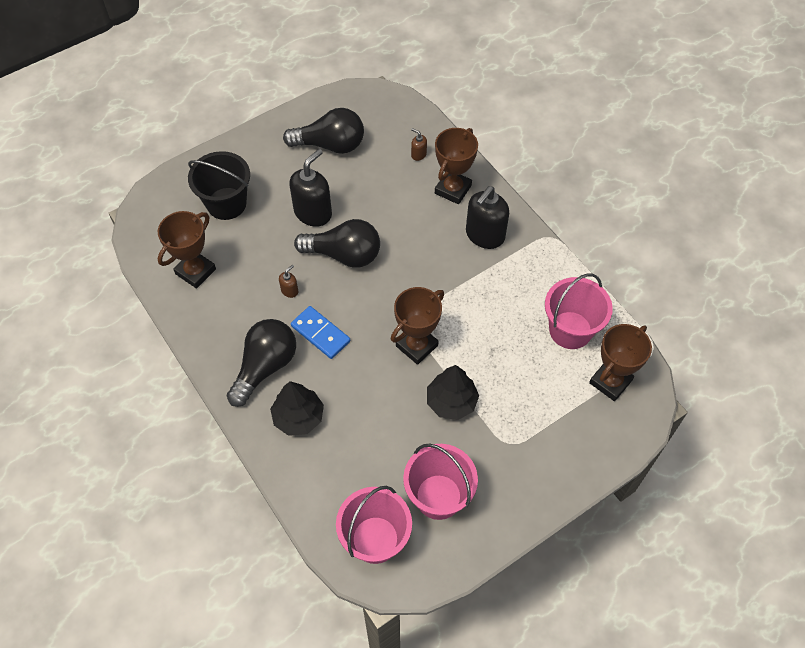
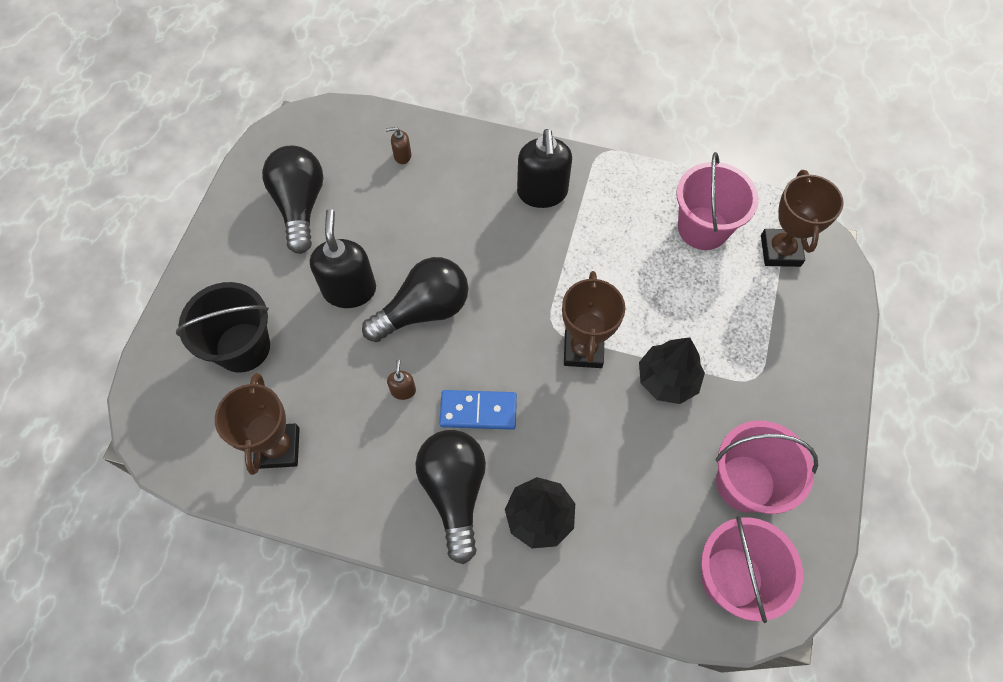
camera: 40 degrees left, 5 degrees up
black light bulb [283,108,364,154] -> black light bulb turned 60 degrees counterclockwise [262,146,323,254]
brown trophy [435,128,478,204] -> none

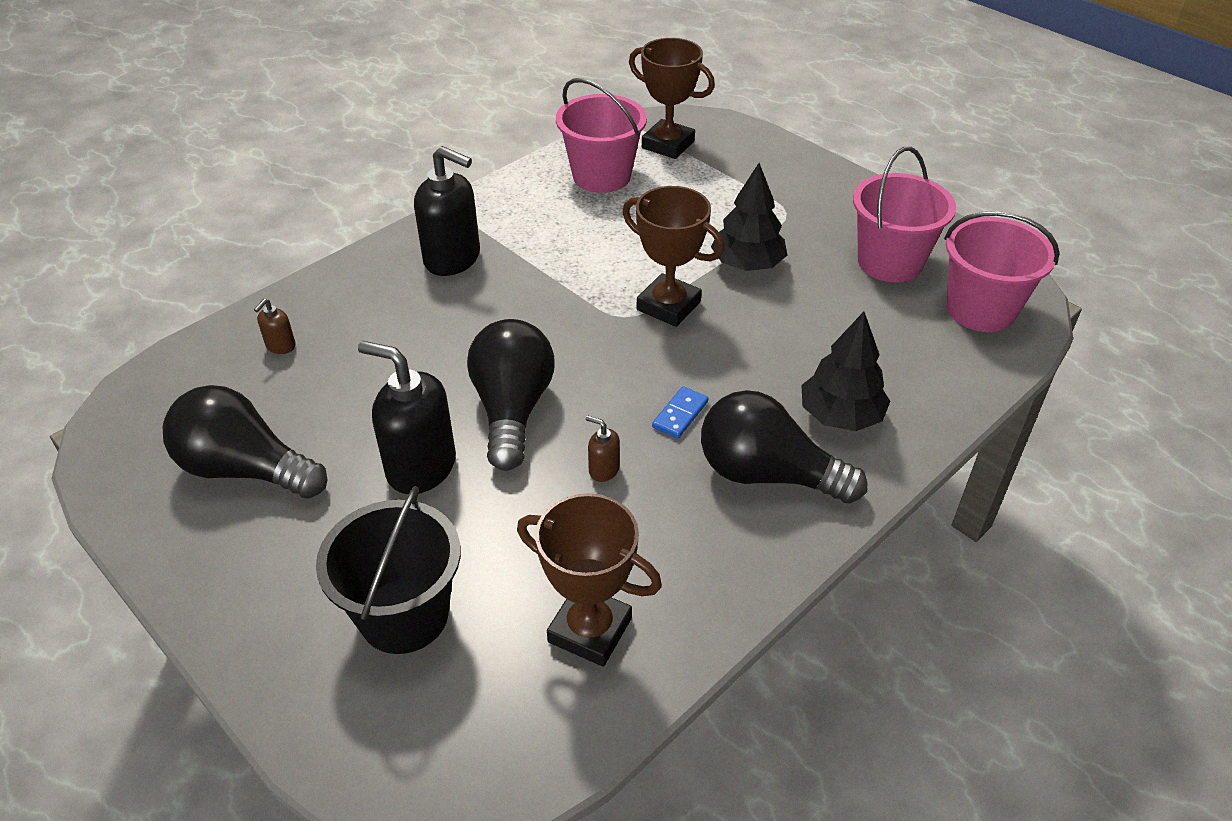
camera: 60 degrees left, 20 degrees down
blue domino [439,390,517,430] -> blue domino [652,386,708,439], size x0.62

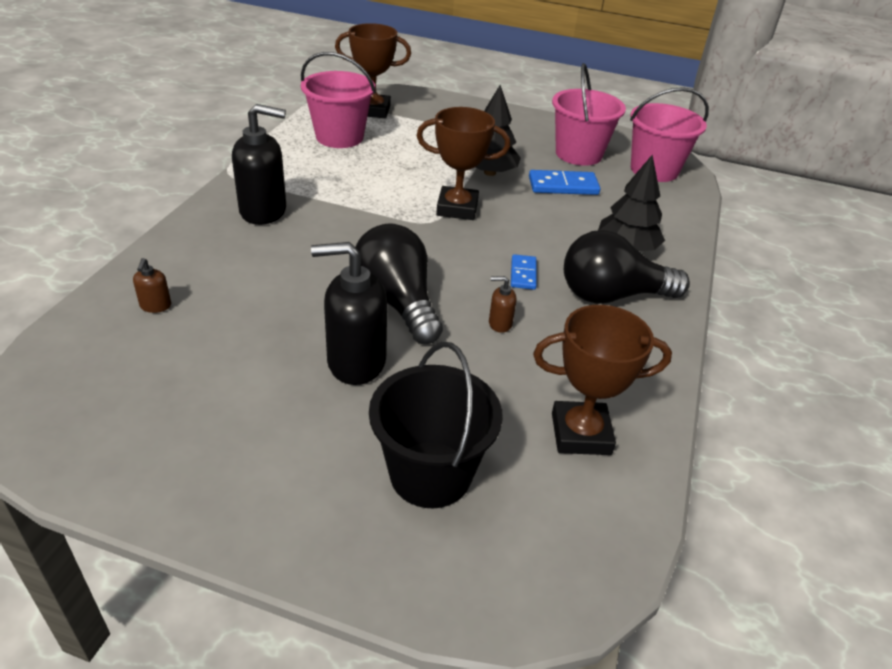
camera: 30 degrees left, 5 degrees down
black light bulb [163,385,328,499] -> none
none -> blue domino [529,170,600,195]

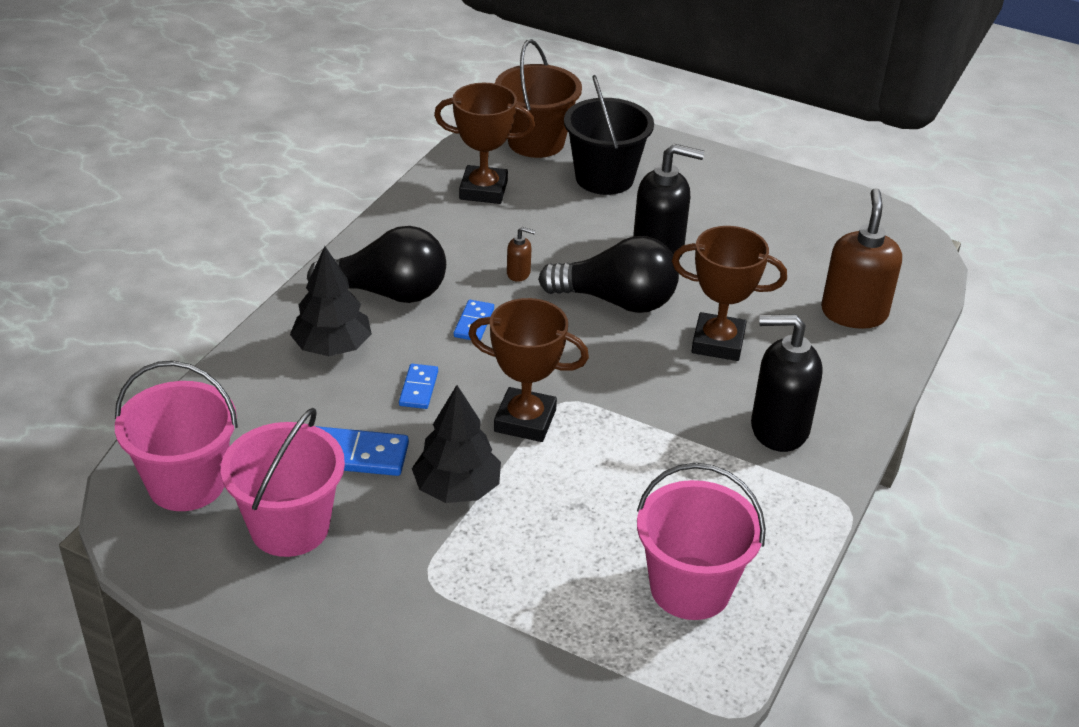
camera: 170 degrees left, 0 degrees up
brown soap dispenser [133,258,171,313] -> brown soap dispenser [821,188,902,329], size x2.24
brown trophy [335,23,411,118] -> brown trophy moved to [672,226,787,361]
black light bulb [356,223,443,344] -> black light bulb turned 60 degrees counterclockwise [538,236,679,313]
none -> blue domino [399,364,438,409]
none -> brown bucket [495,39,582,158]

